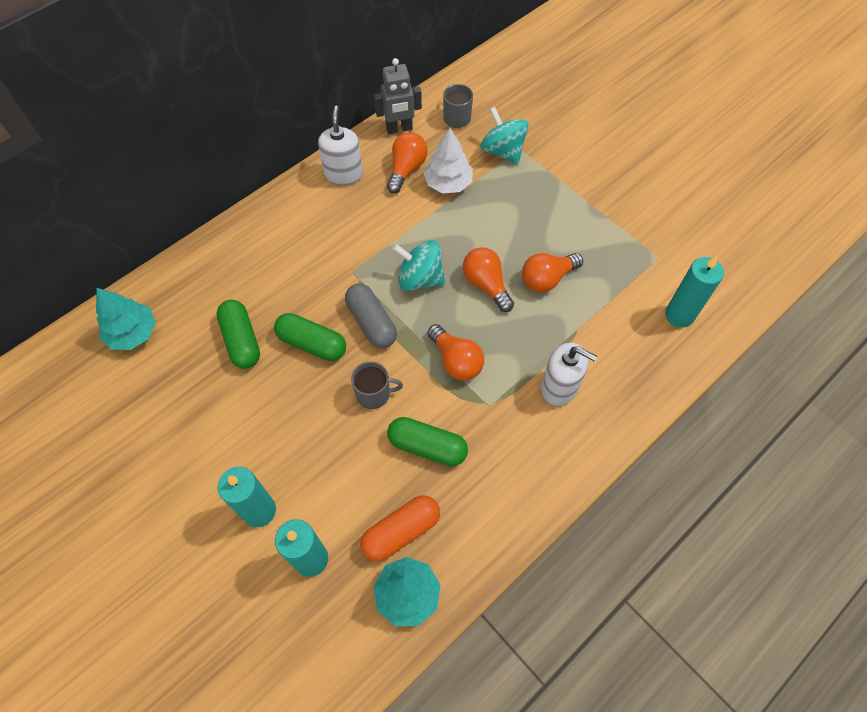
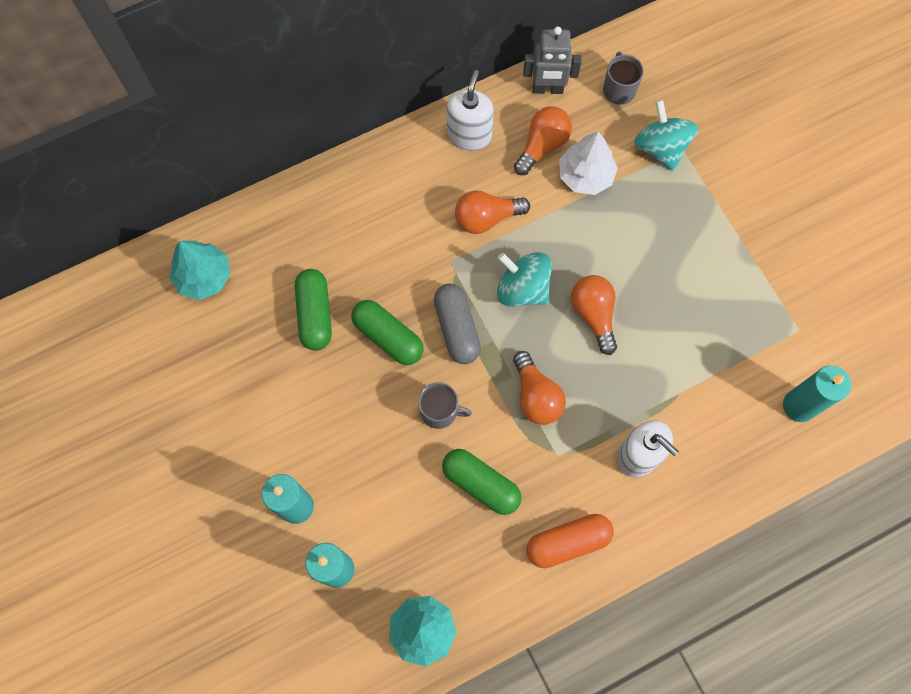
camera: 15 degrees right, 10 degrees up
orange capsule [360,495,440,562] -> orange capsule moved to [526,514,614,568]
orange light bulb [522,253,583,292] -> orange light bulb moved to [455,190,530,234]

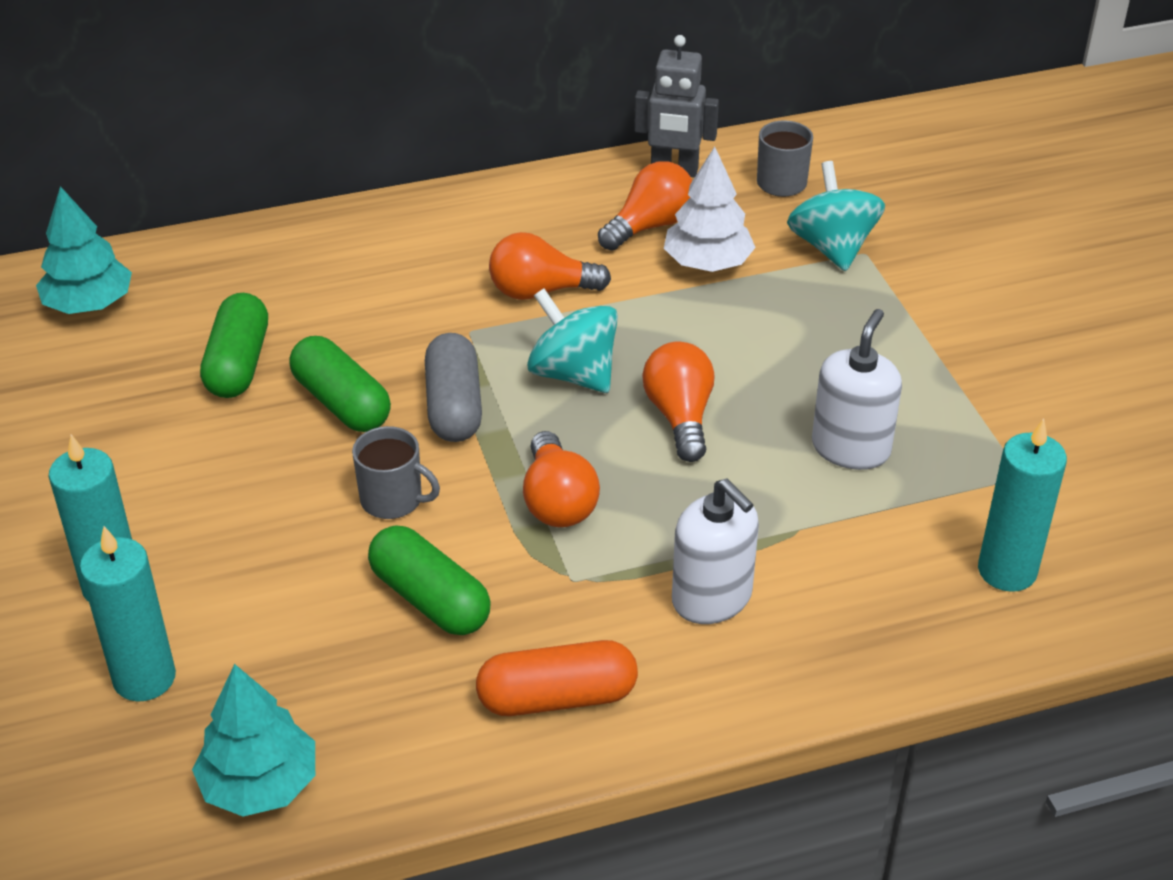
camera: 10 degrees right, 30 degrees down
white soap dispenser [447,70,494,151] -> white soap dispenser moved to [812,309,902,470]

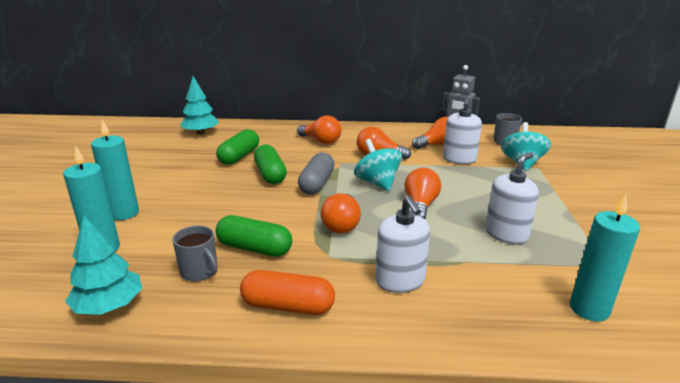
camera: 20 degrees right, 15 degrees down
grey mug [352,426,440,519] -> grey mug moved to [172,226,218,282]
green capsule [368,526,491,635] -> green capsule turned 45 degrees counterclockwise [216,215,292,257]
white tree [664,146,756,272] -> white soap dispenser [443,97,482,164]
none -> orange light bulb [297,116,341,144]

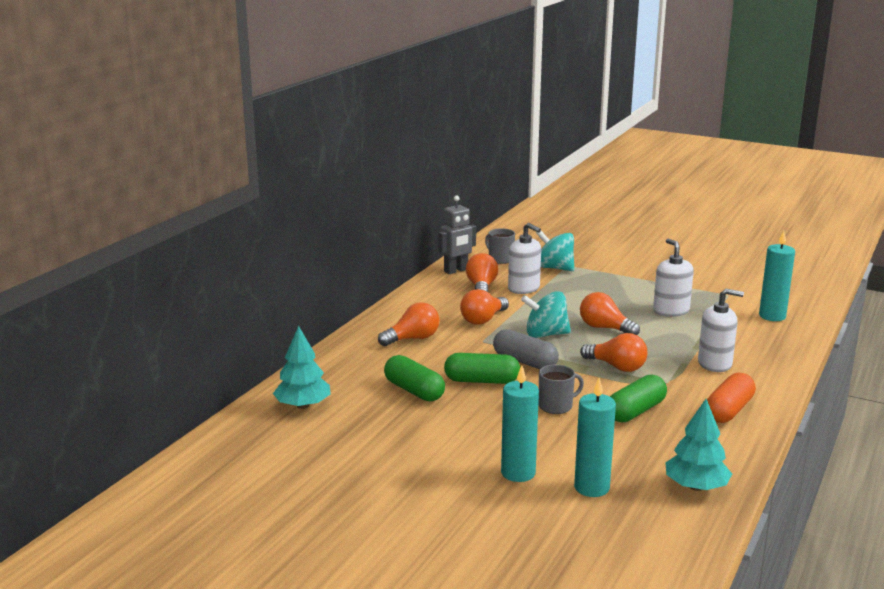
camera: 65 degrees left, 5 degrees down
grey mug [172,226,218,282] -> grey mug moved to [539,365,584,414]

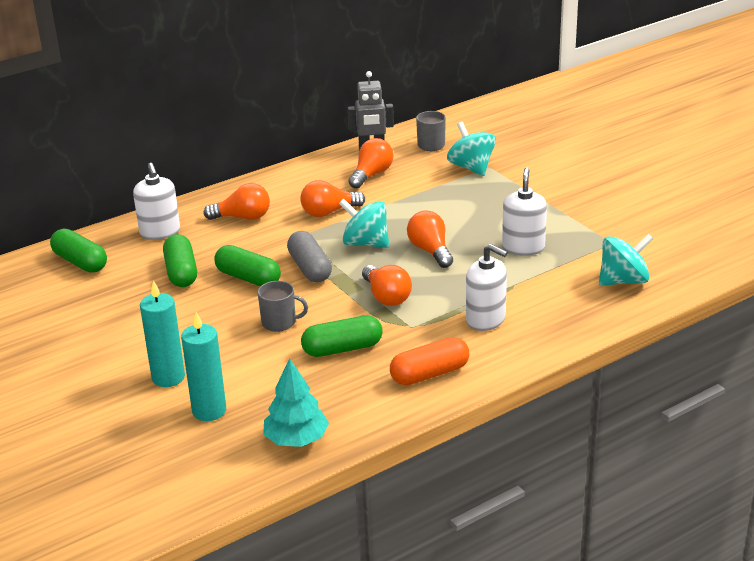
camera: 30 degrees right, 10 degrees up
turquoise tree [273,326,331,409] -> green capsule [50,229,107,273]
white soap dispenser [508,223,541,294] -> white soap dispenser moved to [133,163,180,240]
turquoise candle [759,231,795,321] -> turquoise spinning top [599,234,653,286]

